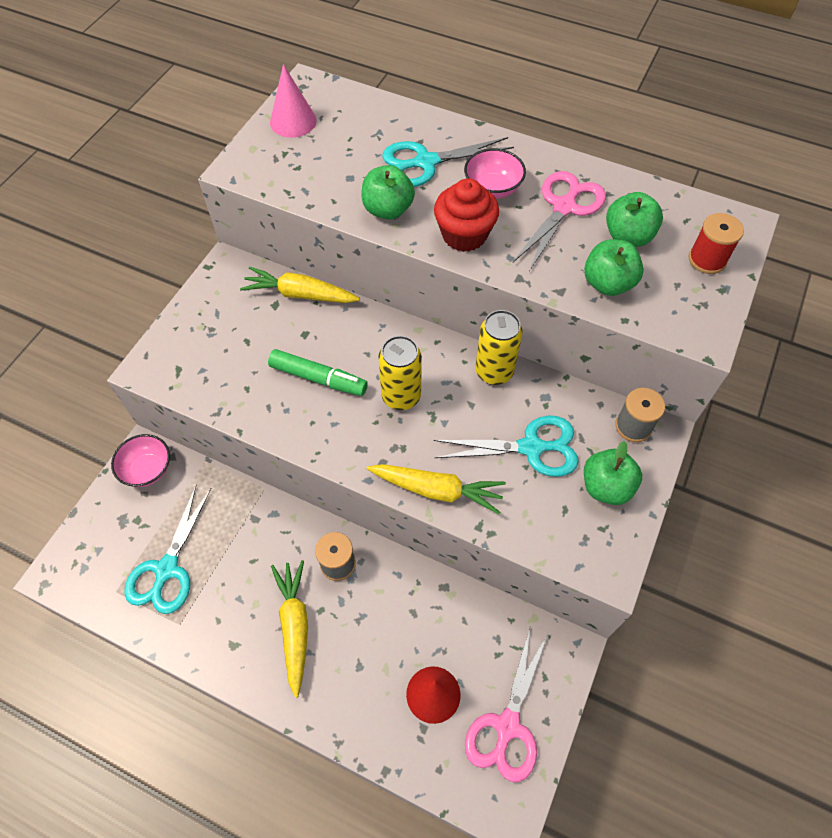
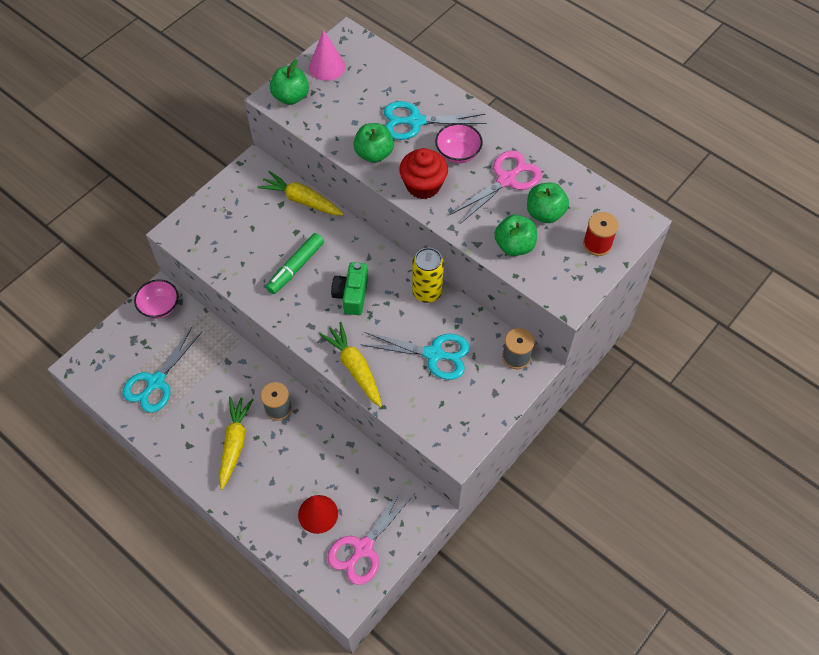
camera: 15 degrees right, 0 degrees up
green marker [268,349,368,396] -> green marker turned 90 degrees clockwise [266,233,324,294]
yellow carrot [367,464,506,514] -> yellow carrot turned 150 degrees counterclockwise [319,322,382,407]
yellow can [378,336,422,410] -> green camera [331,262,368,315]
green apple [584,441,642,505] -> green apple moved to [270,59,309,105]

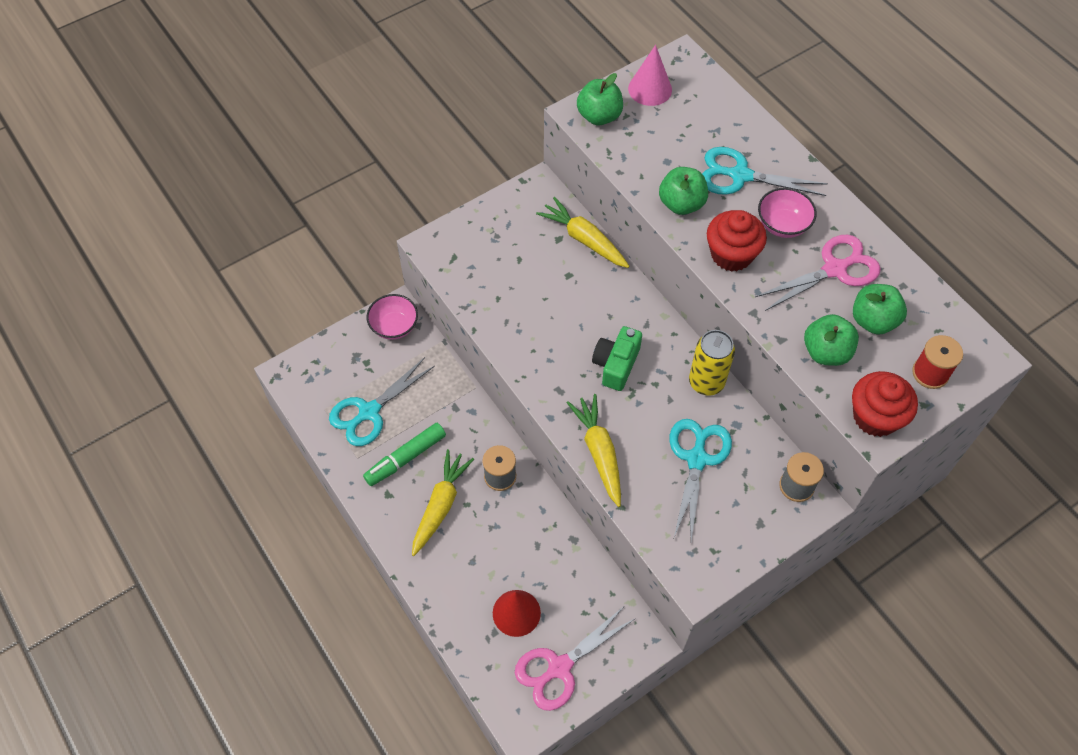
camera: 15 degrees right, 0 degrees up
green marker [266,233,324,294] -> green marker moved to [363,423,446,486]
turquoise scissors [360,332,470,380] -> turquoise scissors turned 105 degrees counterclockwise [669,419,732,541]
none -> red cupcake [852,371,918,437]

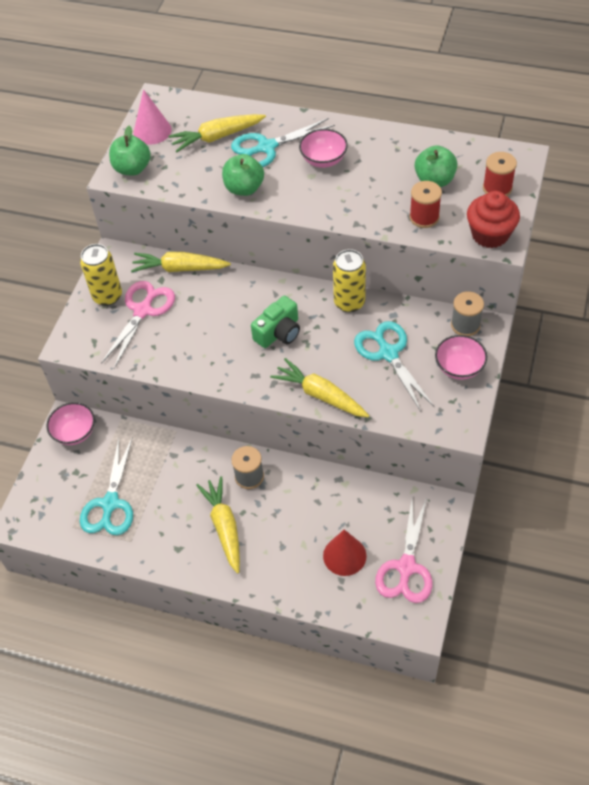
camera: 35 degrees left, 5 degrees down
green marker [363,423,446,486] -> none
green camera [592,326,642,391] -> green camera turned 120 degrees counterclockwise [251,296,300,348]
red cupcake [707,210,767,272] -> none
pink scissors [756,235,881,311] -> pink scissors moved to [101,281,175,369]
green apple [804,314,859,366] -> red spool [409,181,442,228]
none -> yellow can [80,244,122,306]
none -> yellow carrot [169,114,266,152]
none -> pink bowl [435,335,487,380]

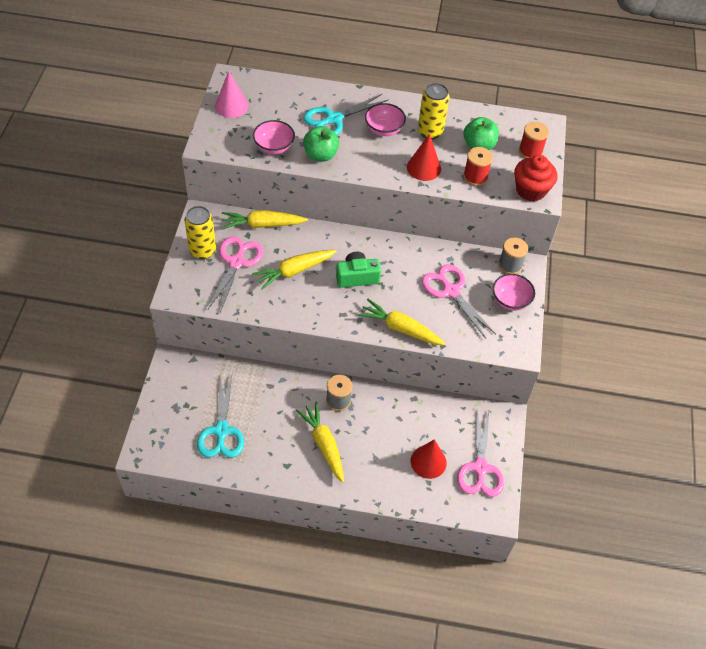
camera: 15 degrees left, 0 degrees up
pink bowl [46,402,95,445] -> pink bowl moved to [253,120,295,154]
green apple [109,125,151,176] -> none
yellow carrot [169,114,266,152] -> yellow carrot moved to [252,250,337,290]
green camera [251,296,300,348] -> green camera turned 135 degrees counterclockwise [336,252,381,288]
yellow can [333,249,366,312] -> yellow can moved to [418,83,450,140]
turquoise scissors [354,321,434,411] -> pink scissors [422,264,496,339]
none -> red cone [407,134,441,181]

